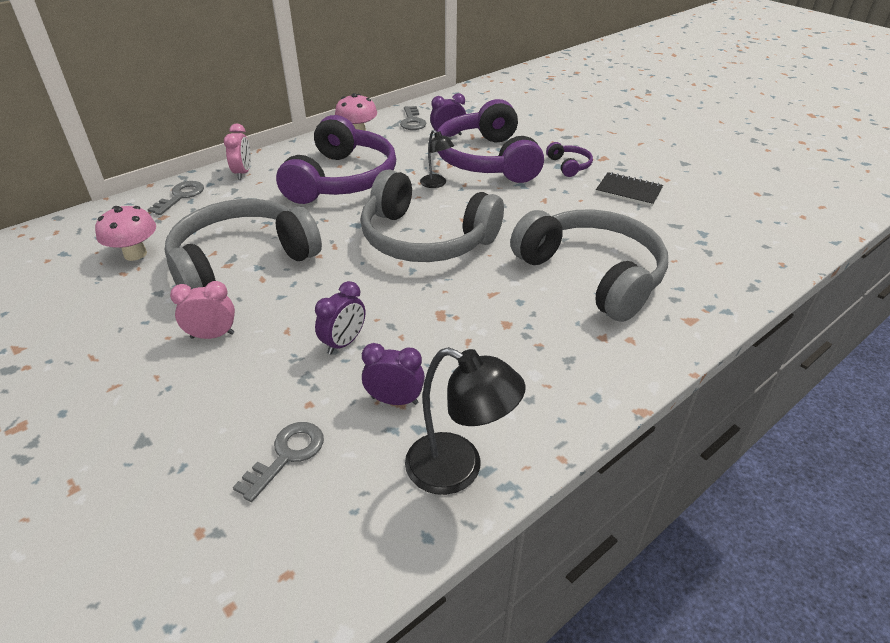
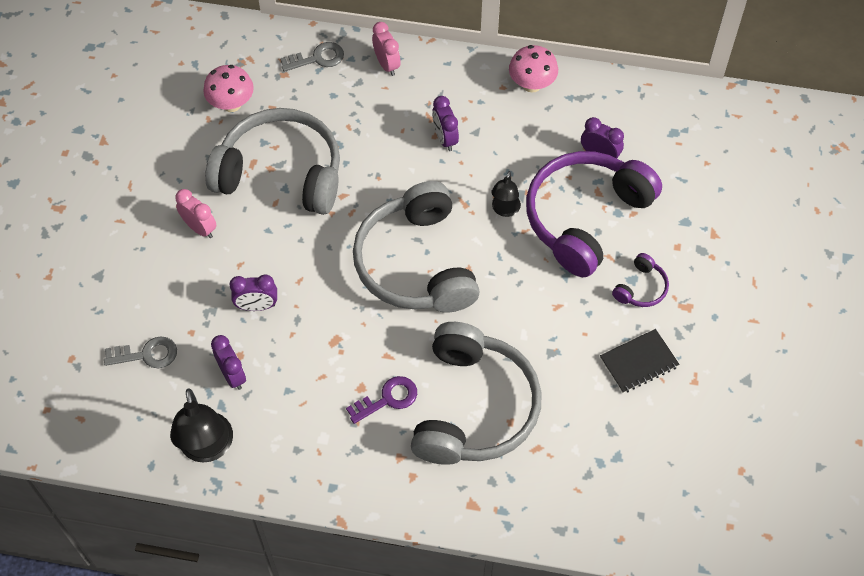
camera: 50 degrees right, 20 degrees up
pink clock [224,124,251,180] -> pink clock turned 75 degrees counterclockwise [372,22,401,76]
purple headphones [276,115,396,204] -> purple clock [432,96,459,151]
grey key [400,106,426,130] -> none
black notebook [596,172,663,206] -> black notebook turned 75 degrees clockwise [600,329,680,393]
none -> purple key [346,376,417,424]

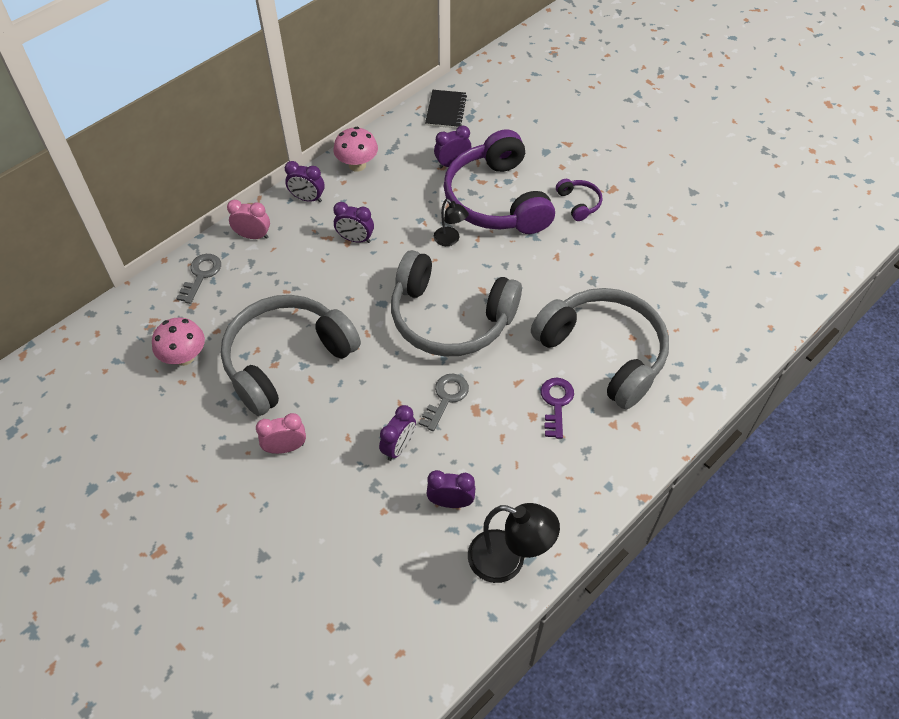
camera: 55 degrees left, 5 degrees down
grey key [104,336,177,368] -> grey key moved to [419,374,469,431]
black notebook [600,329,680,393] -> black notebook moved to [425,90,467,128]
none -> purple clock [285,161,325,202]

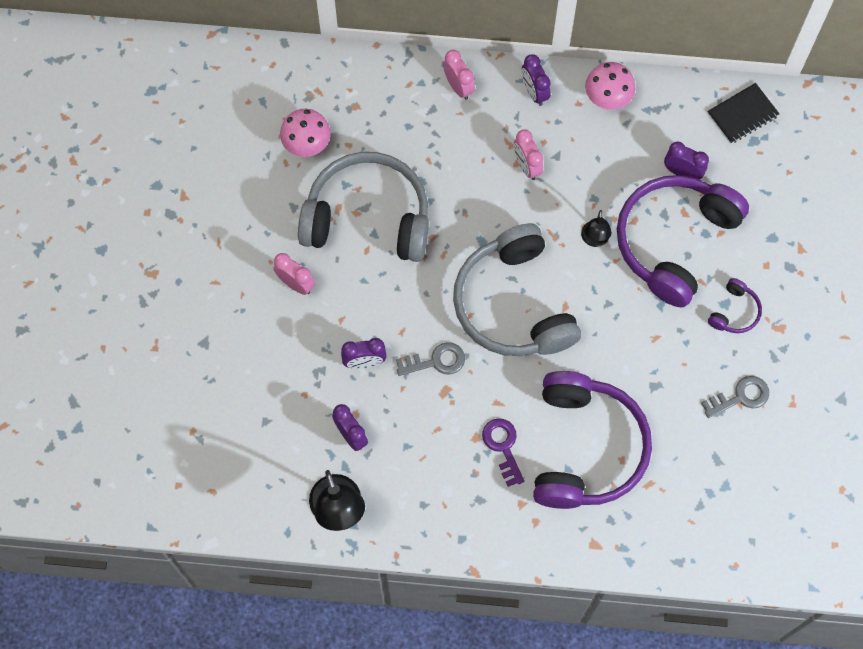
camera: 50 degrees right, 15 degrees up
grey key [176,254,221,304] -> grey key moved to [701,376,769,418]
purple clock [333,202,374,243] -> pink clock [514,129,543,180]
grey headphones [531,288,669,409] -> purple headphones [533,371,652,509]
purple key [541,378,574,439] -> purple key turned 75 degrees counterclockwise [482,418,524,487]

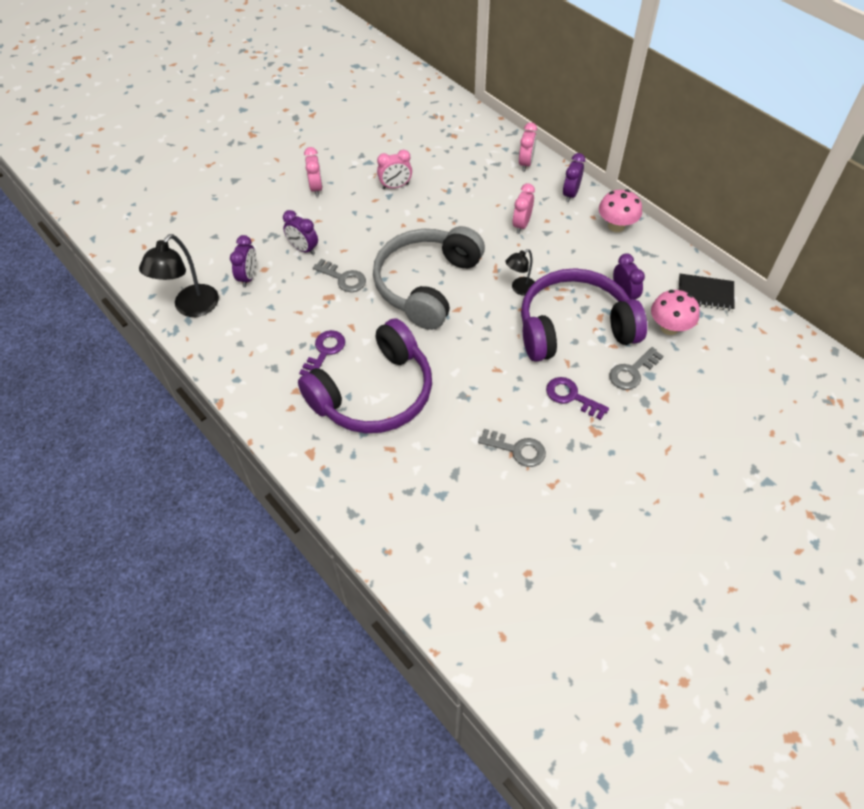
camera: 45 degrees right, 15 degrees down
pink mushroom [280,109,331,157] -> pink mushroom moved to [651,290,700,335]
grey headphones [298,152,429,262] -> pink clock [377,150,412,189]
purple headphones [708,278,762,333] -> purple key [546,377,609,420]
none -> grey key [609,347,664,390]

